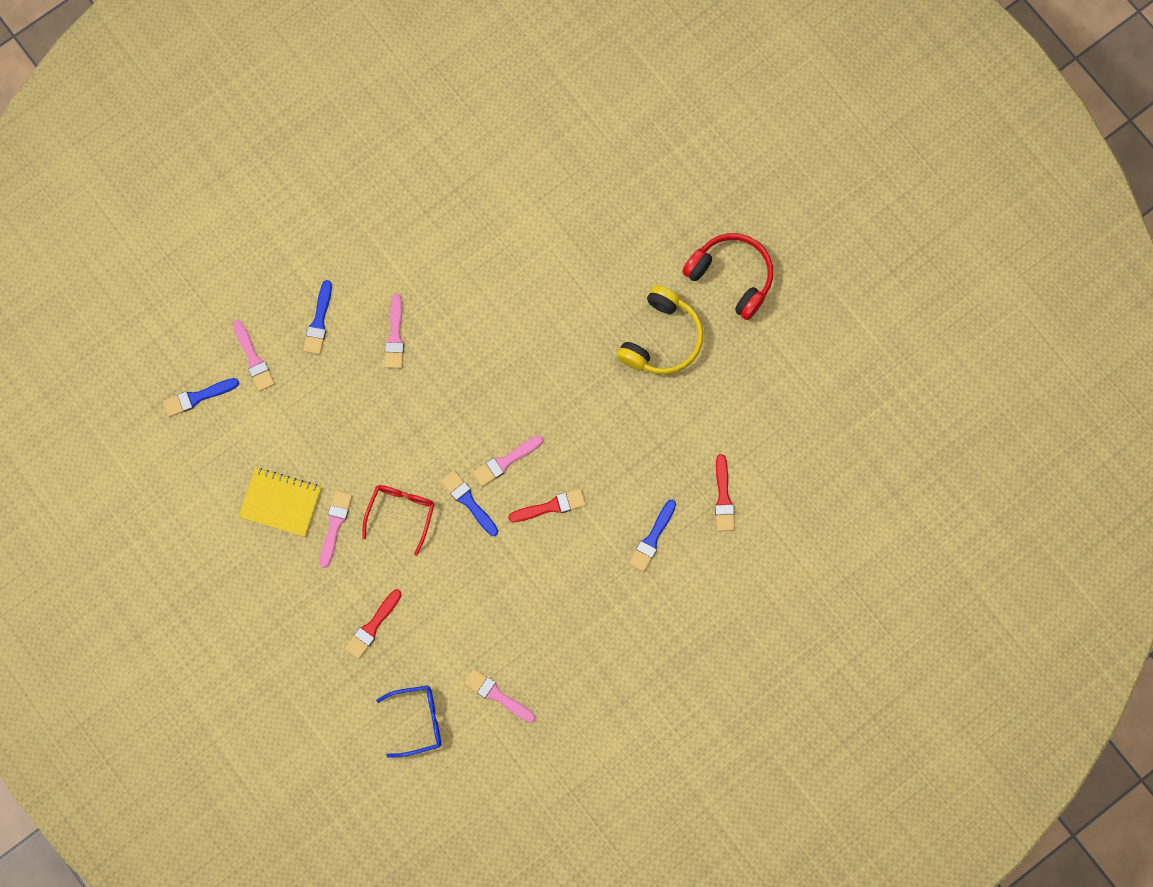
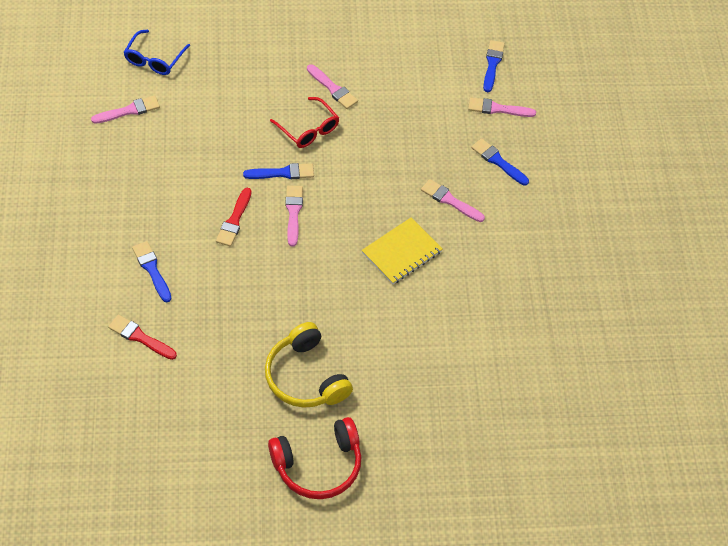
camera: 120 degrees right, 20 degrees down
yellow notebook [239,468,321,537] -> yellow notebook moved to [362,218,442,284]
red brush [345,589,402,659] -> none

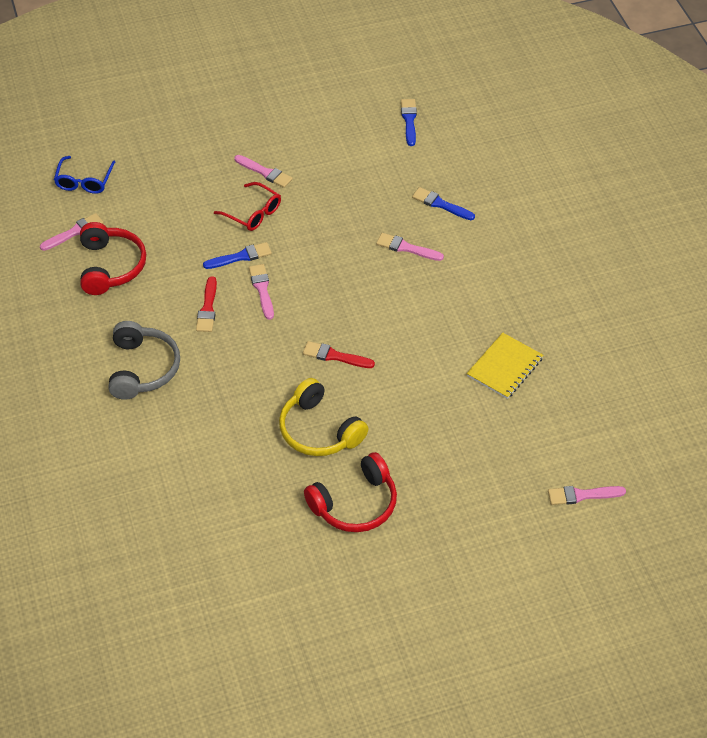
camera: 10 degrees left, 5 degrees down
red brush [108,315,177,360] -> red brush moved to [303,341,375,368]
blue brush [132,241,171,302] -> grey headphones [108,321,180,400]
yellow notebook [362,218,442,284] -> yellow notebook moved to [467,333,543,399]
pink brush [468,97,536,117] -> pink brush moved to [548,486,626,505]
none -> red headphones [80,222,146,295]

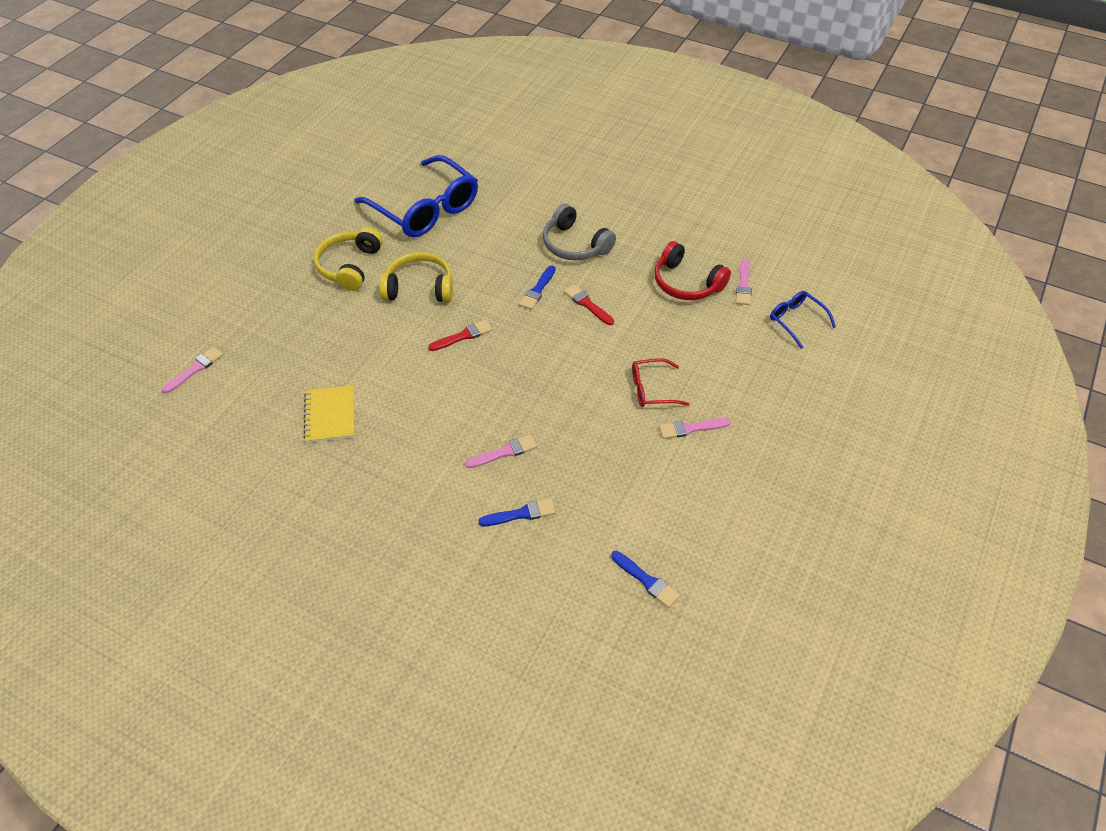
camera: 135 degrees right, 0 degrees up
blue brush [203,242,272,269] -> blue brush moved to [519,265,556,310]
pink brush [249,264,274,320] -> none
red headphones [304,452,397,532] -> yellow headphones [314,227,383,291]
none -> blue glasses [355,155,478,237]

